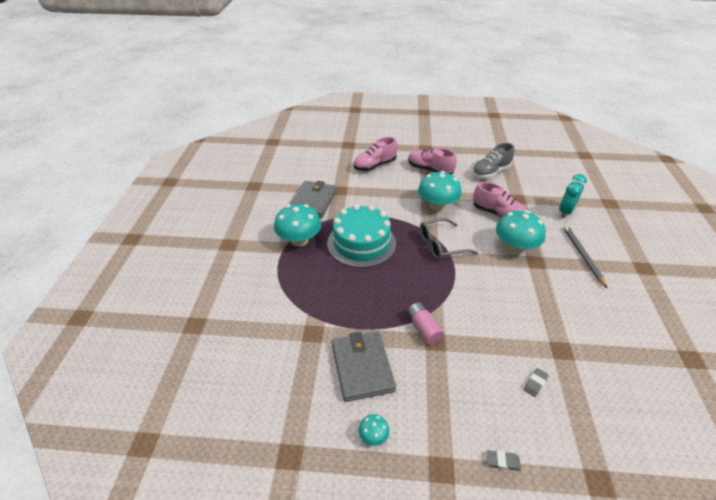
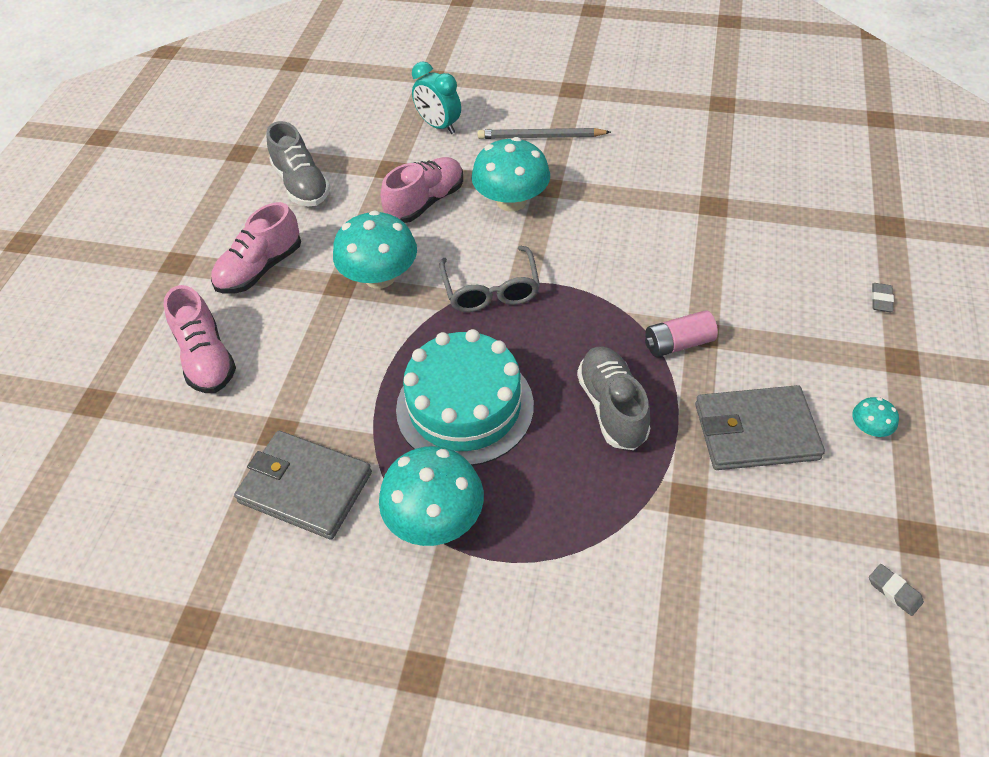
camera: 80 degrees left, 10 degrees up
grey eraser [524,368,549,397] -> grey eraser moved to [869,564,924,616]
none -> grey shoe [577,347,650,450]

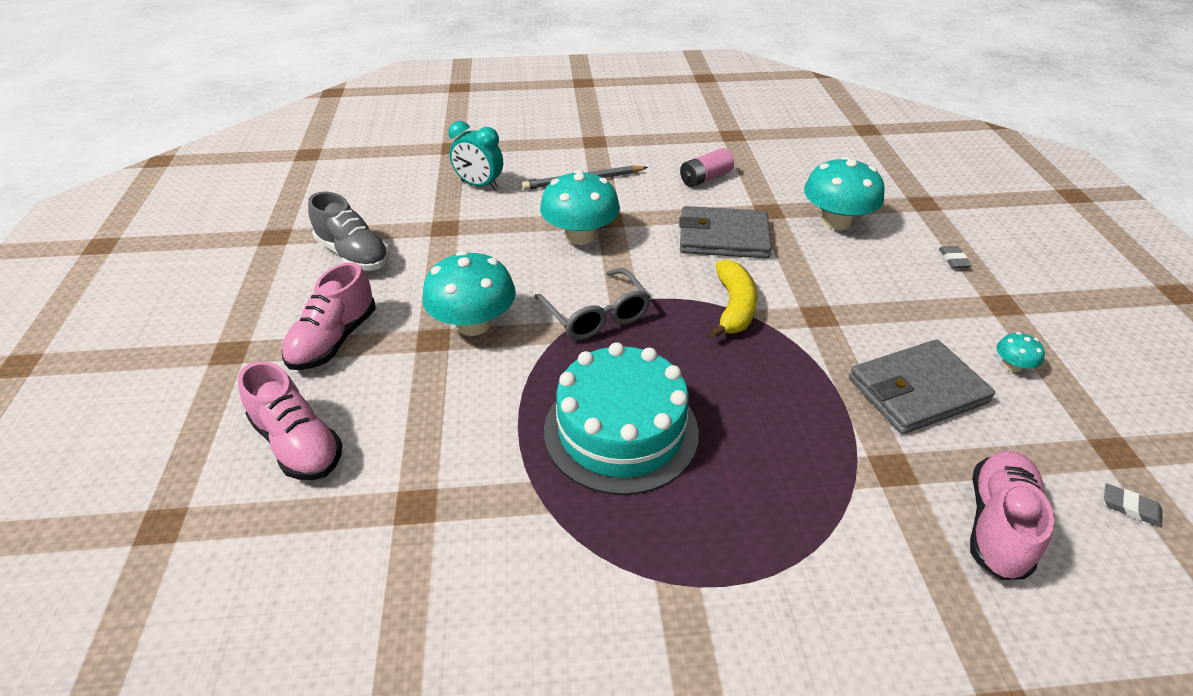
camera: 20 degrees left, 10 degrees down
grey wallet [234,431,372,540] -> grey wallet moved to [679,206,772,258]
turquoise mushroom [379,446,484,546] -> turquoise mushroom moved to [804,157,885,230]
pink shoe [381,157,463,223] -> pink shoe moved to [970,451,1054,580]
grey shoe [577,347,650,450] -> none
pink battery [645,310,718,357] -> pink battery moved to [680,148,734,187]
none -> yellow banana [710,259,757,339]

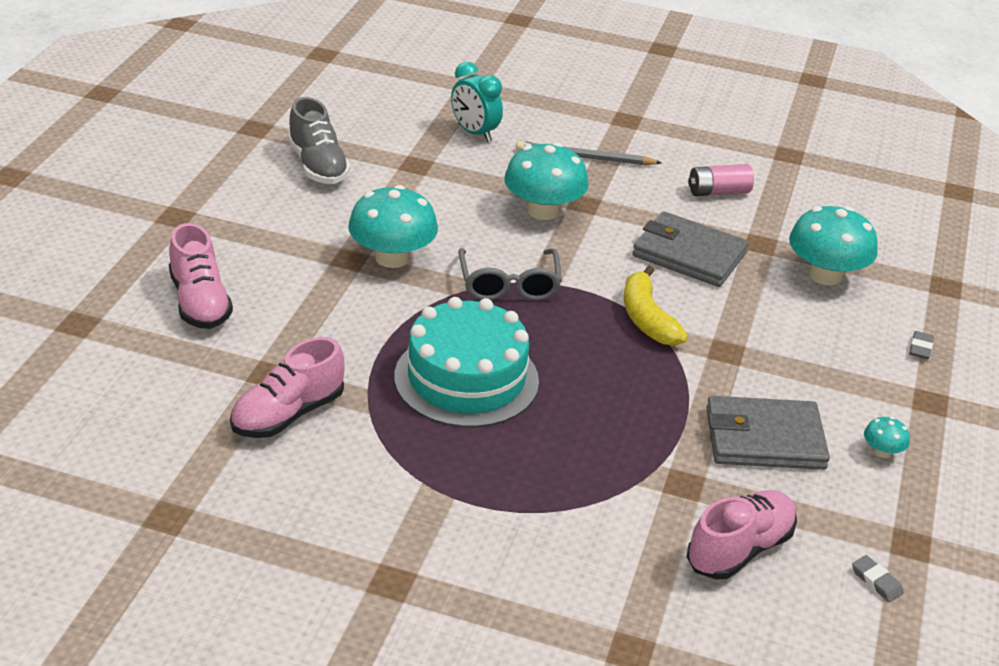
camera: 20 degrees right, 5 degrees down
pink shoe [281,262,376,370] -> pink shoe moved to [230,337,345,438]
yellow banana [710,259,757,339] -> yellow banana turned 135 degrees clockwise [624,266,688,346]

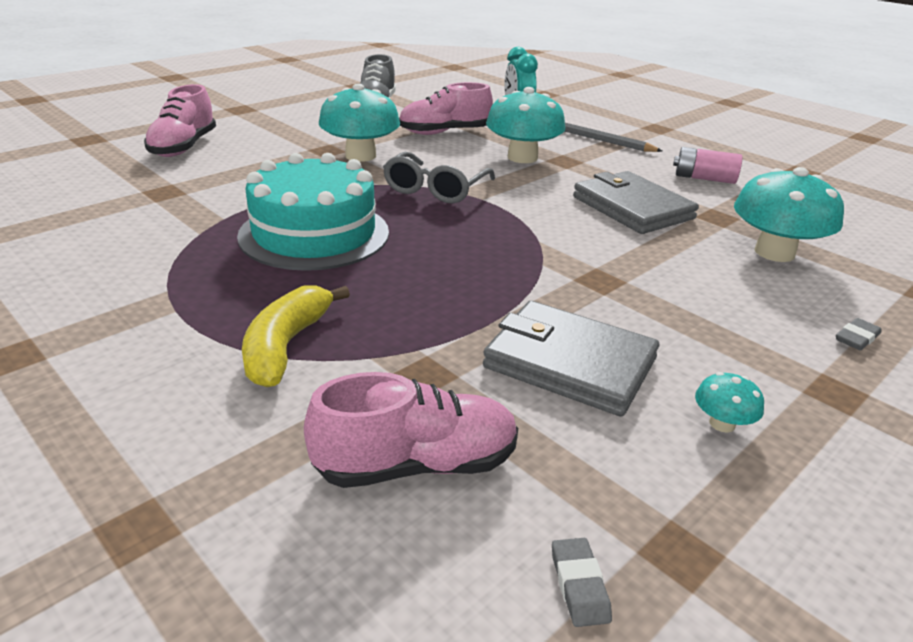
camera: 30 degrees right, 5 degrees down
pink shoe [230,337,345,438] -> pink shoe moved to [399,82,493,135]
yellow banana [624,266,688,346] -> yellow banana moved to [242,285,350,387]

